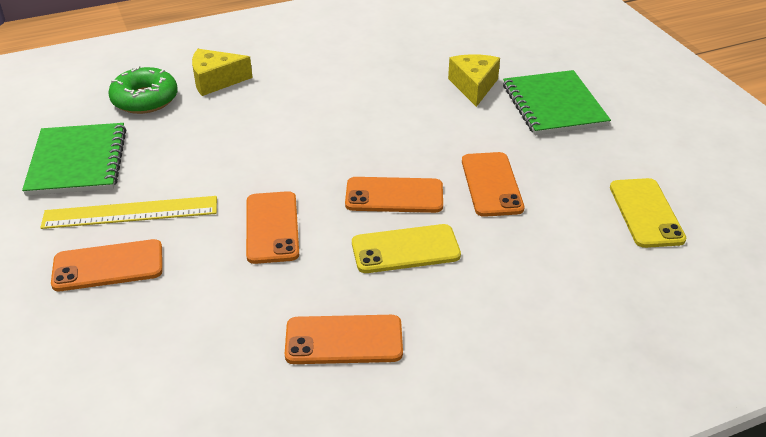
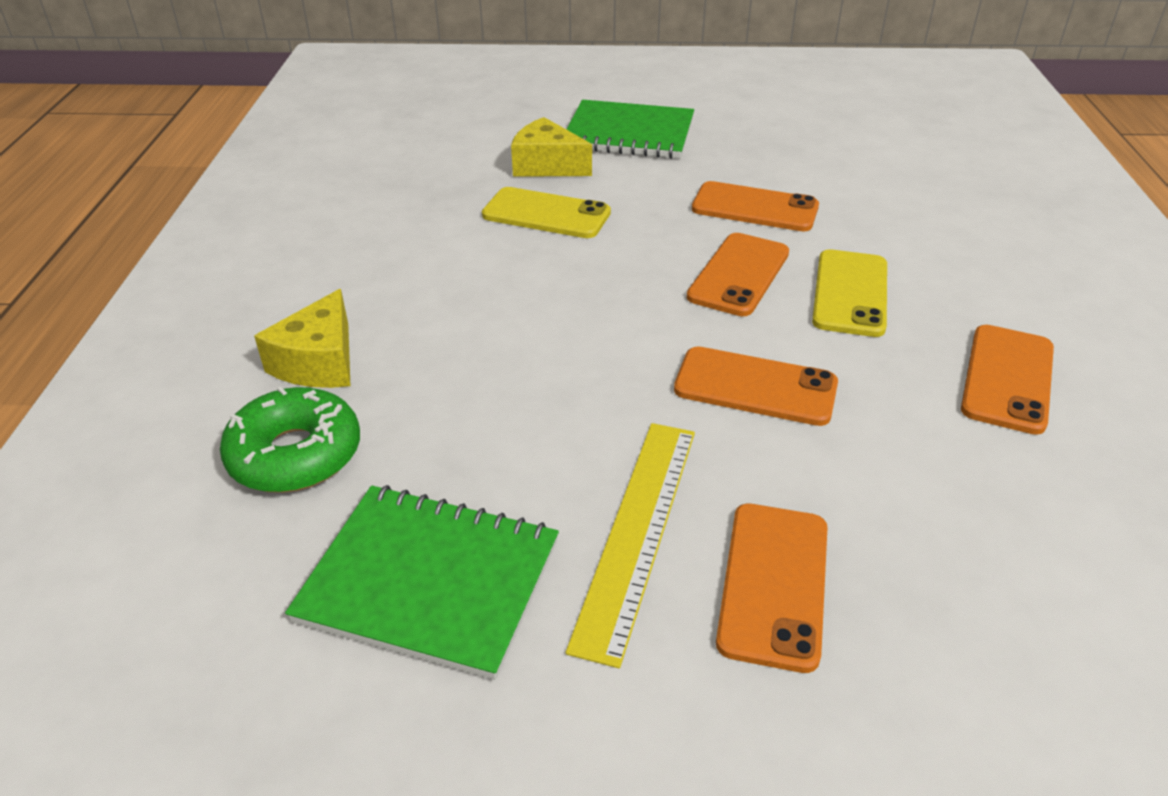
camera: 65 degrees left, 0 degrees up
yellow phone [610,178,686,248] -> yellow phone moved to [482,187,611,238]

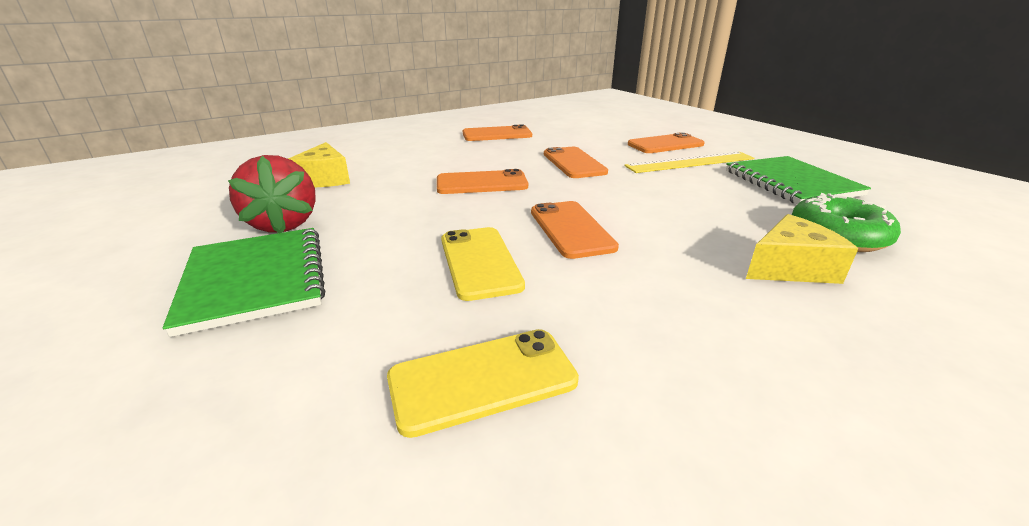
camera: 125 degrees left, 10 degrees down
yellow cheese [511,117,592,177] -> yellow cheese moved to [288,142,350,188]
orange phone [692,181,819,231] -> orange phone moved to [531,201,619,259]
yellow phone [812,249,887,337] -> yellow phone moved to [387,329,579,438]
none -> red strawberry [228,155,316,233]

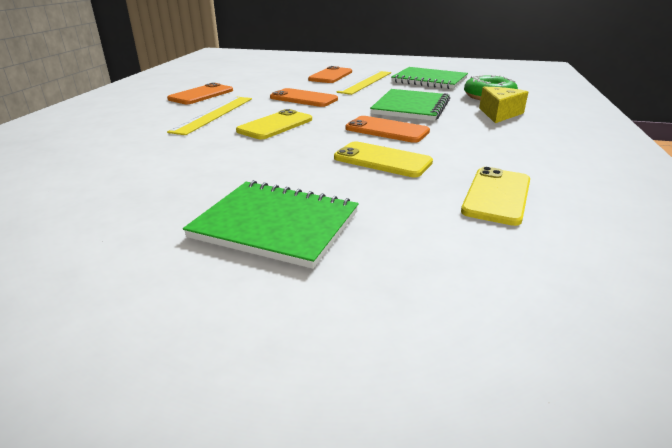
camera: 45 degrees left, 0 degrees up
red strawberry [228,155,316,233] -> none
yellow cheese [288,142,350,188] -> none
orange phone [437,169,528,194] -> yellow phone [236,109,312,139]
none -> yellow ruler [167,97,252,135]
none -> green notebook [370,89,450,121]

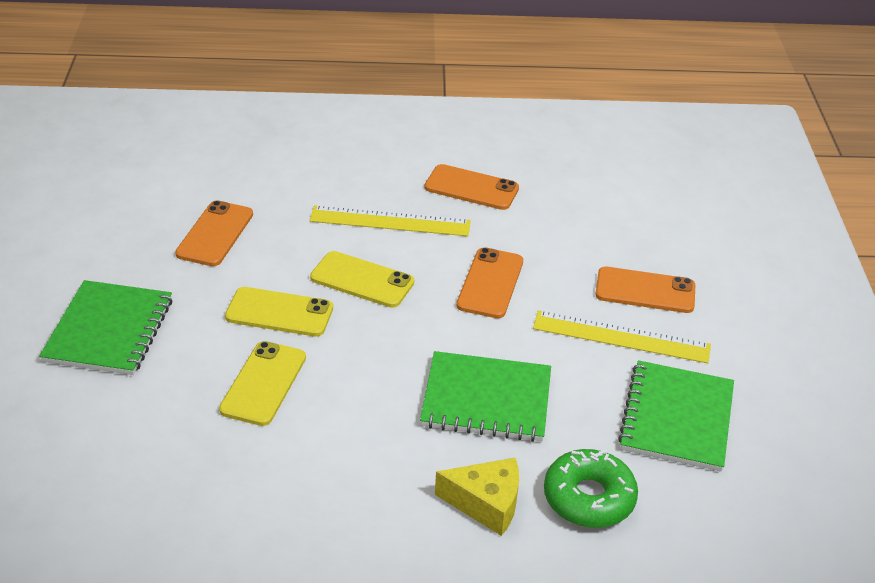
camera: 75 degrees right, 10 degrees up
orange phone [345,116,430,143] -> orange phone moved to [175,200,253,266]
yellow phone [461,167,530,226] -> yellow phone moved to [225,287,333,337]

